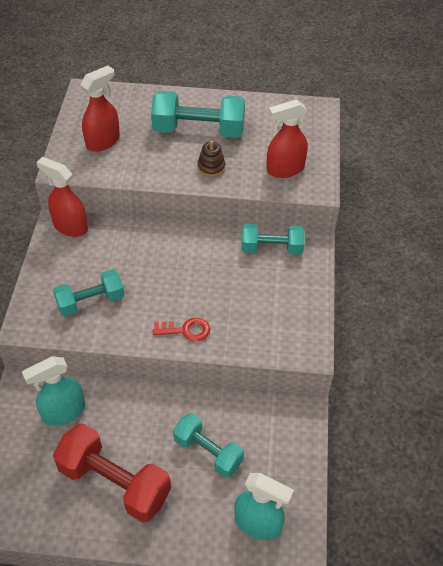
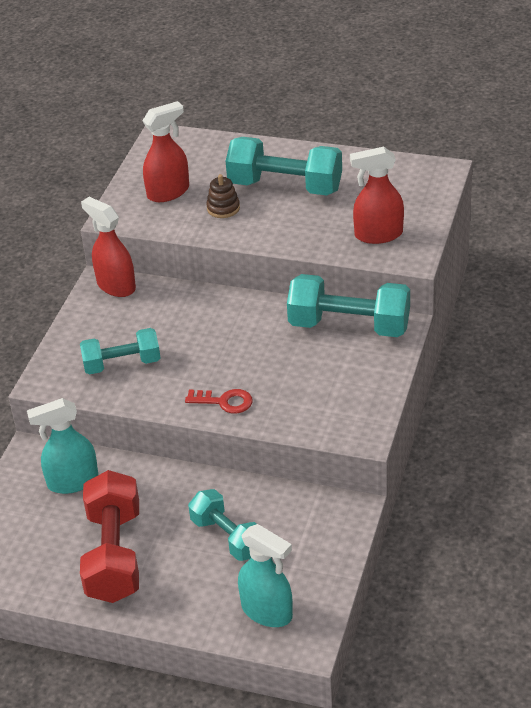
camera: 15 degrees right, 10 degrees down
red dumbbell [53,423,171,523] -> red dumbbell turned 45 degrees clockwise [80,470,139,603]
brown stacking toy [198,141,225,177] -> brown stacking toy moved to [206,174,240,218]
turquoise dumbbell [242,224,305,255] -> turquoise dumbbell [287,274,410,337], size x1.55

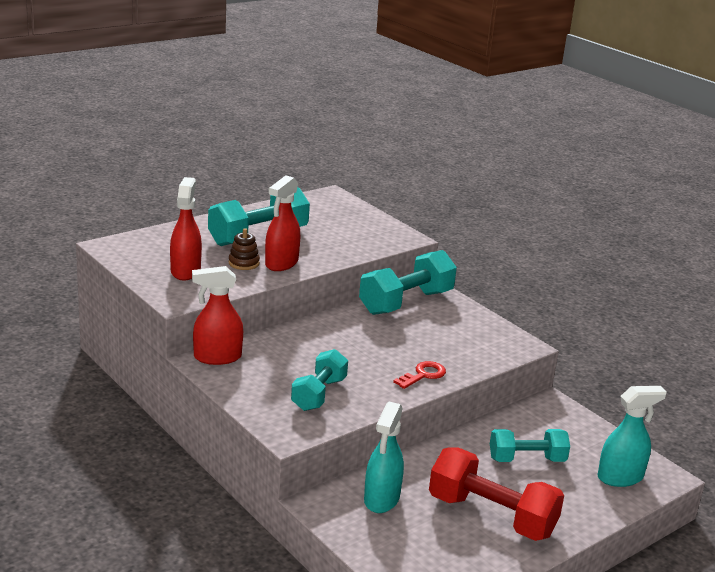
camera: 60 degrees left, 15 degrees down
red spray bottle [350,146,404,244] -> red spray bottle moved to [265,175,300,271]

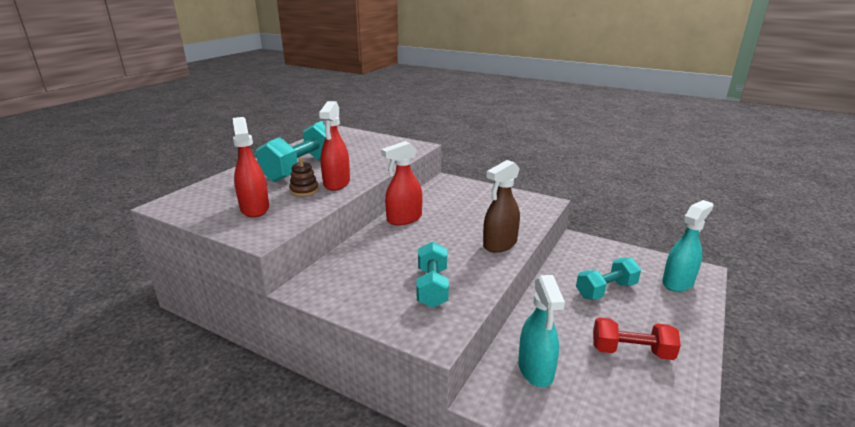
camera: 20 degrees left, 0 degrees up
red spray bottle [192,266,243,365] -> red spray bottle moved to [381,141,422,225]
turquoise dumbbell [359,250,457,315] -> none
red key [393,361,446,389] -> brown spray bottle [483,160,520,253]
red dumbbell [429,447,564,541] -> red dumbbell [593,318,681,360], size x0.64

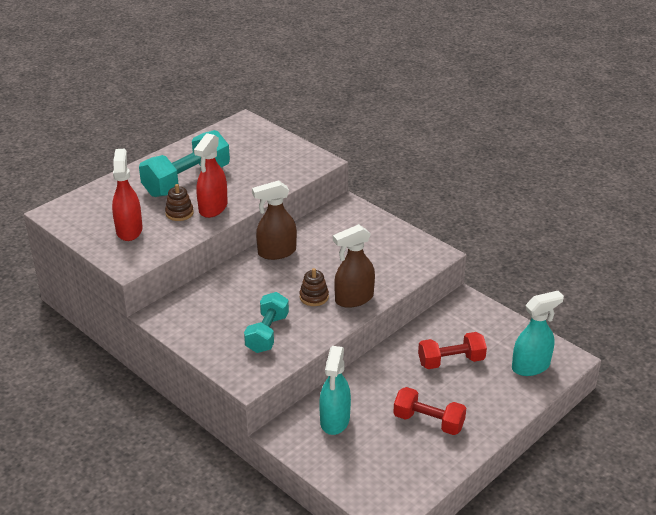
camera: 15 degrees right, 10 degrees up
red spray bottle [381,141,422,225] -> brown spray bottle [252,180,297,260]
turquoise dumbbell [576,258,641,300] -> red dumbbell [418,332,487,369]
none -> brown stacking toy [300,268,329,306]

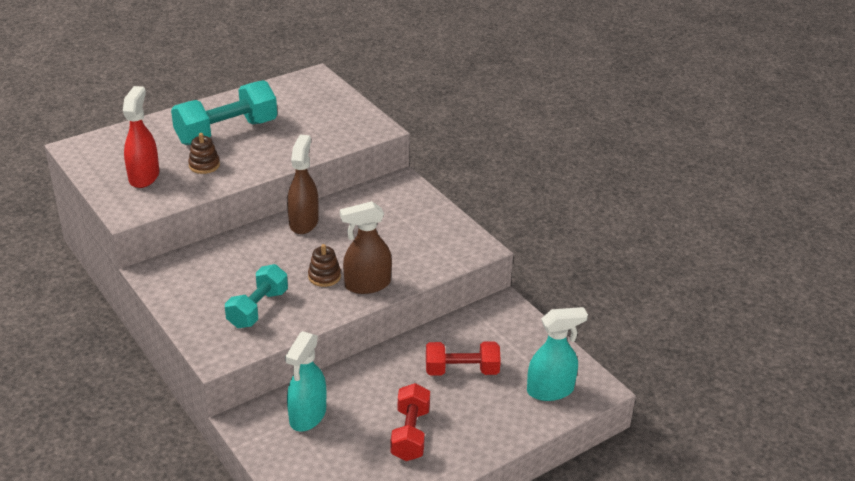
camera: 10 degrees right, 0 degrees up
red spray bottle [194,133,228,218] -> none
brown spray bottle [252,180,297,260] -> brown spray bottle turned 105 degrees clockwise [287,135,319,234]
red dumbbell [393,387,466,435] -> red dumbbell turned 60 degrees clockwise [391,383,430,461]

